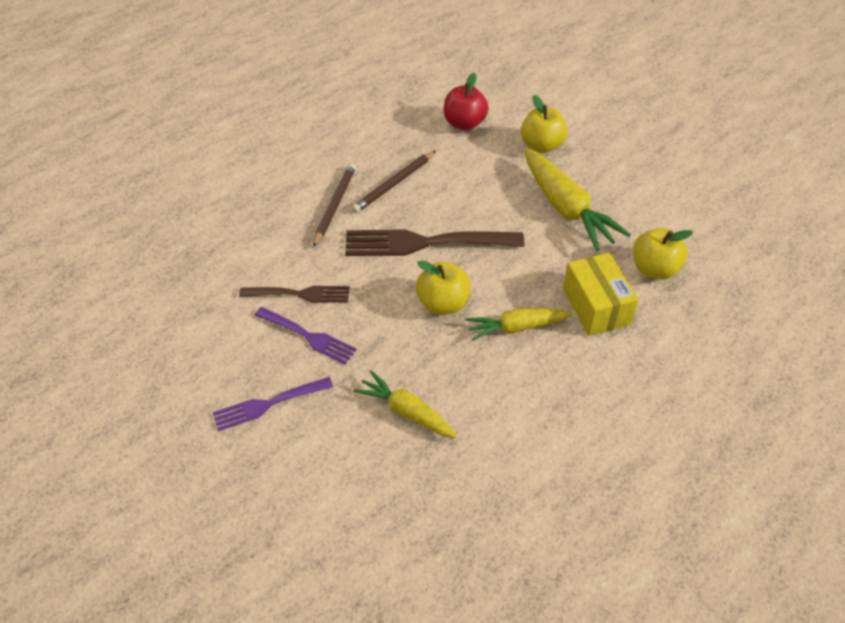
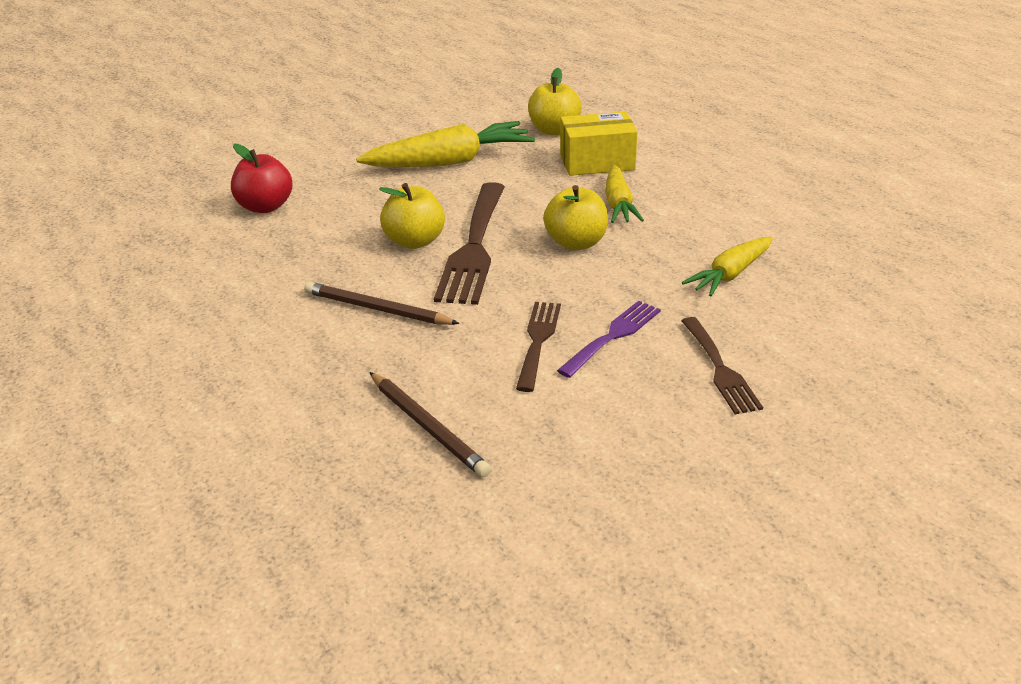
camera: 80 degrees left, 15 degrees down
purple fork [212,377,333,431] -> brown fork [682,317,763,414]
brown pencil [352,150,436,213] -> brown pencil moved to [369,372,491,477]
yellow apple [521,95,568,153] -> yellow apple moved to [379,183,445,249]

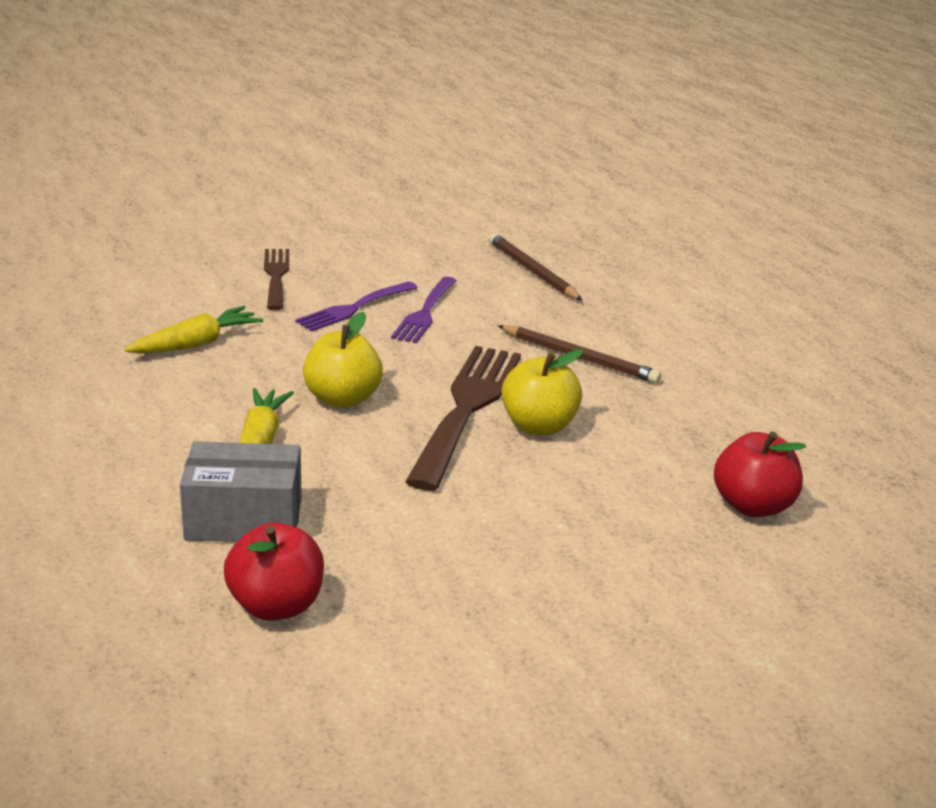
camera: 175 degrees left, 5 degrees down
yellow carrot [356,121,535,167] -> none
brown fork [516,302,561,392] -> purple fork [391,277,457,343]
yellow apple [528,68,581,135] -> red apple [224,522,324,621]
yellow box [560,111,637,176] -> grey box [180,441,302,542]

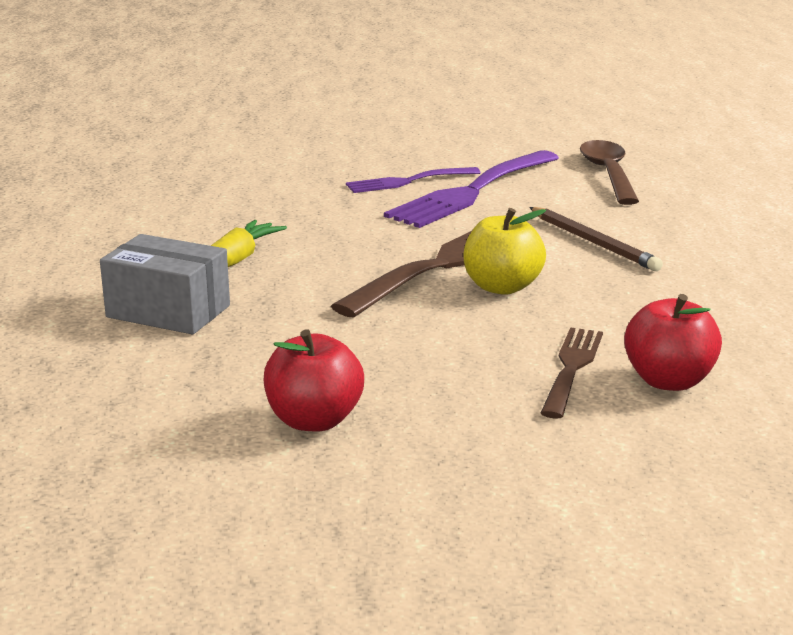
camera: 25 degrees right, 5 degrees down
yellow carrot [125,306,263,354] -> none
red apple [224,522,324,621] -> red apple moved to [264,329,364,432]
brown fork [264,249,289,310] -> brown fork moved to [541,327,603,419]
yellow apple [303,312,383,408] -> none
purple fork [391,277,457,343] -> purple fork [384,150,559,228], size x1.72
brown pencil [489,233,583,301] -> brown spoon [580,140,639,205]

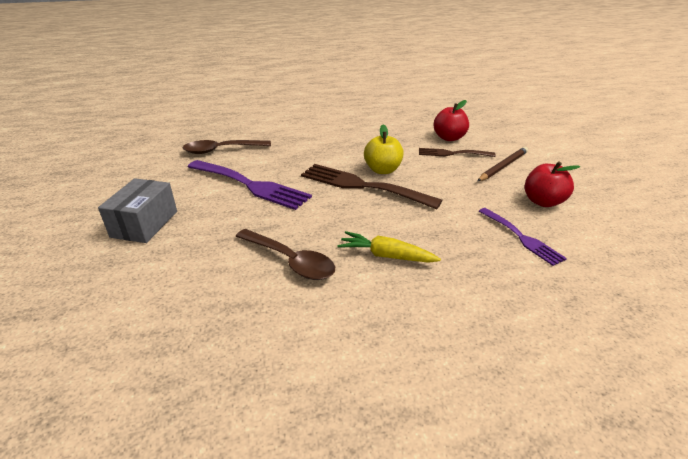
camera: 100 degrees left, 10 degrees up
grey box [100,234,230,334] -> grey box moved to [98,178,177,243]
purple fork [346,167,481,193] -> purple fork moved to [479,208,567,266]
brown pencil [529,207,663,271] -> brown pencil moved to [477,147,528,181]
none -> brown spoon [235,229,335,280]

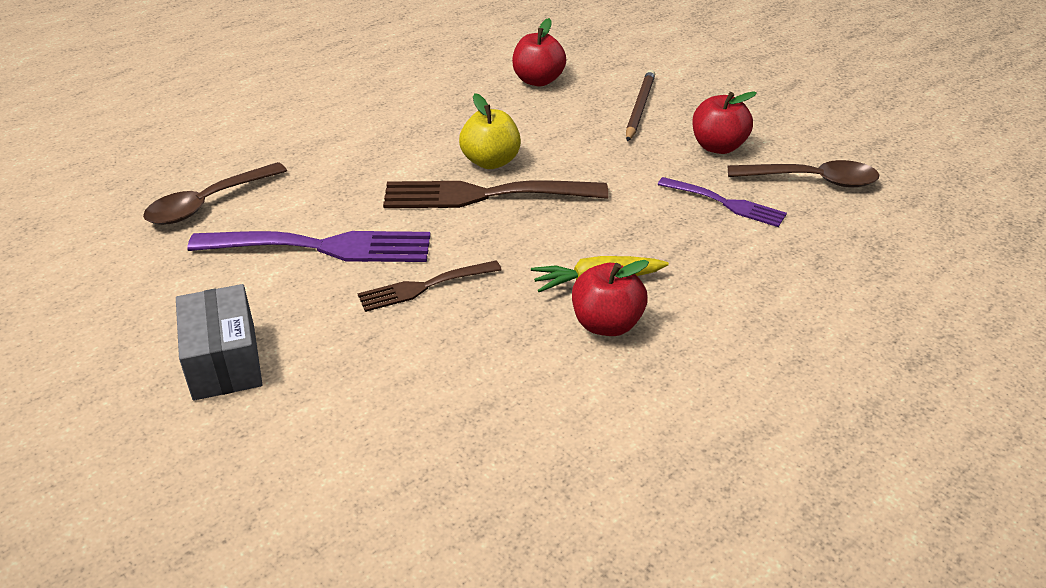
camera: 30 degrees left, 5 degrees up
brown spoon [235,229,335,280] -> brown spoon moved to [728,160,879,187]
brown fork [419,148,496,157] -> brown fork moved to [358,260,502,312]
none -> red apple [572,260,649,336]

